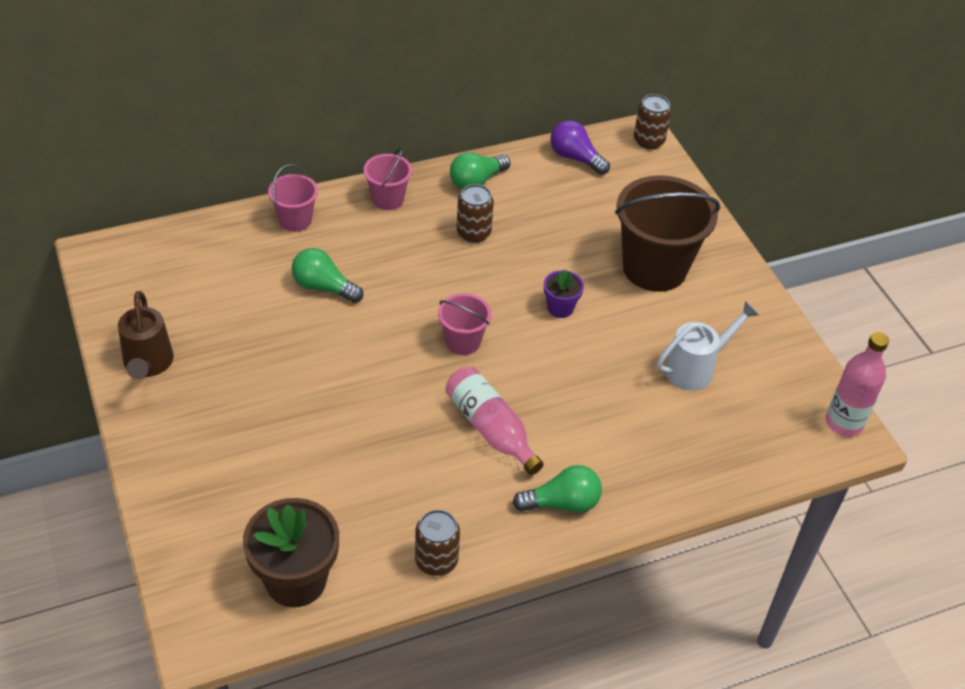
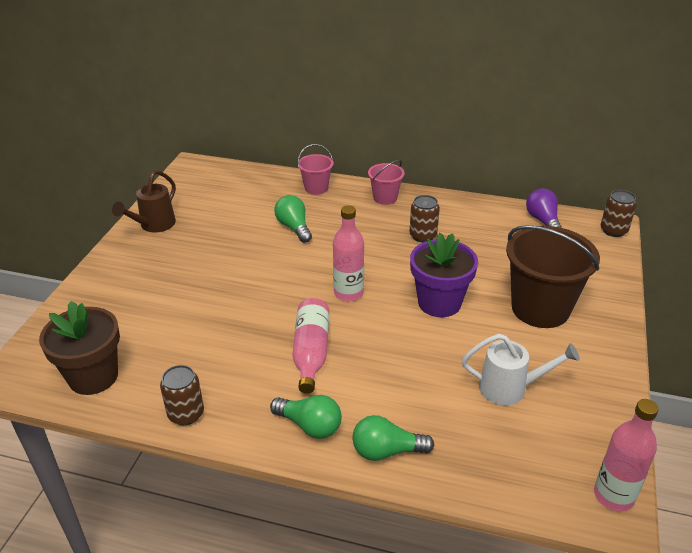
camera: 40 degrees right, 10 degrees down
pink bucket [438,293,491,355] -> pink bottle [333,205,364,301]
green light bulb [450,152,511,190] -> green light bulb moved to [353,415,434,461]
purple flower pot [544,270,584,318] -> purple flower pot [410,233,478,317], size x1.92

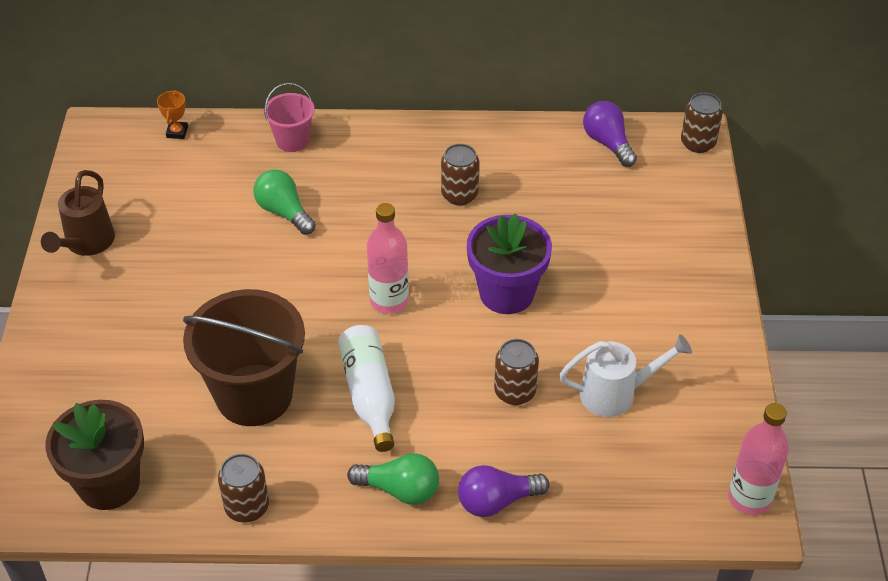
camera: 15 degrees left, 10 degrees up
pink bottle [292,298,329,394] -> white bottle [338,325,395,452]
green light bulb [353,415,434,461] -> purple light bulb [458,465,549,517]
pink bucket [368,160,405,205] -> none
brown bucket [506,225,600,328] -> brown bucket moved to [183,289,305,426]
none -> orange trophy [157,90,188,139]
none -> brown can [494,339,539,405]

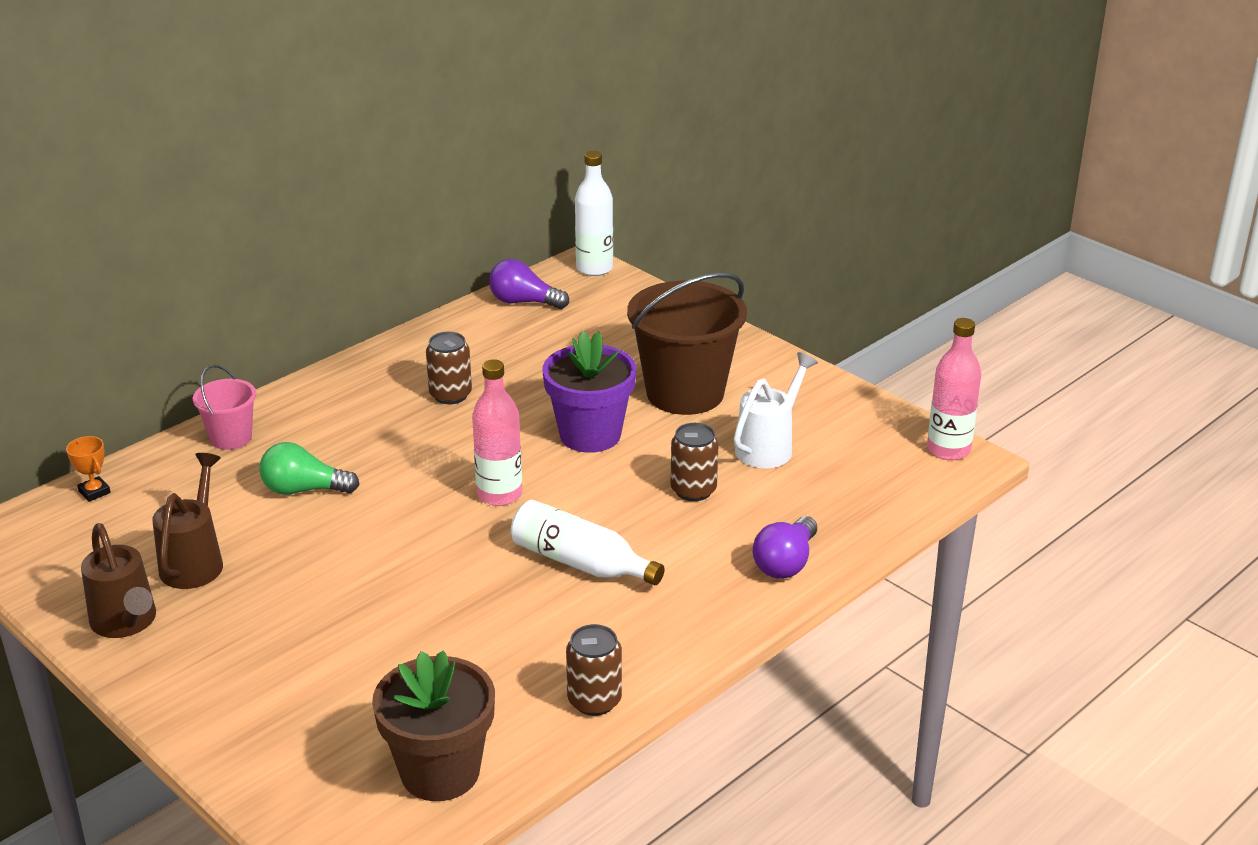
camera: 45 degrees left, 15 degrees down
brown bucket [183,289,305,426] -> brown bucket moved to [627,273,747,415]
green light bulb [347,453,439,505] -> none
brown can [681,93,723,153] -> white bottle [575,151,613,276]
none -> brown watering can [153,453,223,589]

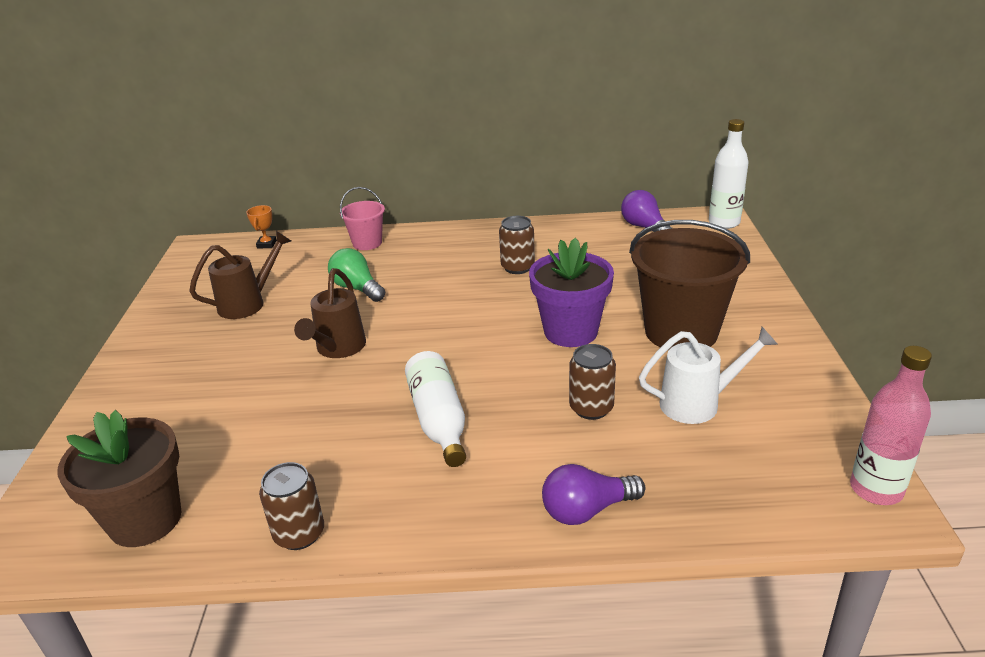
camera: 45 degrees right, 0 degrees up
brown watering can [81,523,156,638] -> brown watering can moved to [294,268,366,358]
pink bottle [472,359,522,506] -> none

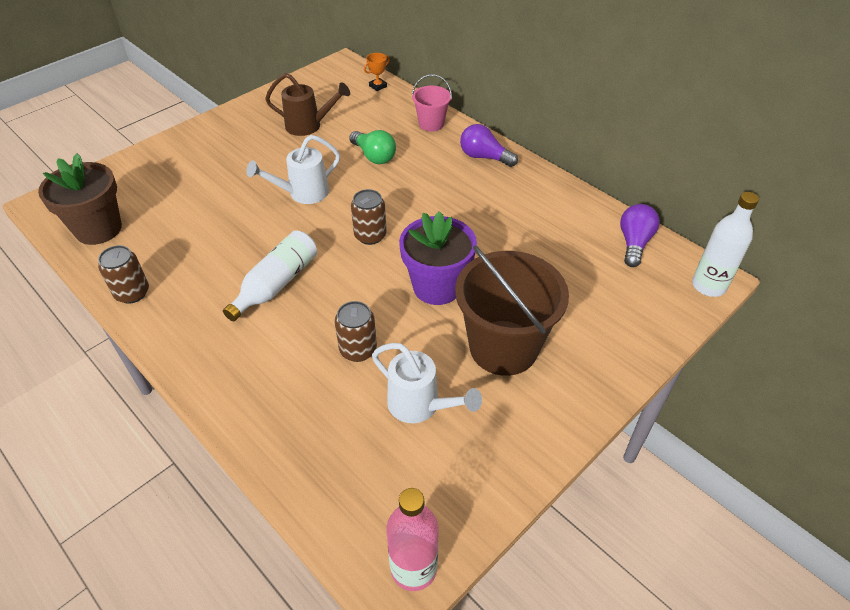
camera: 45 degrees right, 15 degrees up
brown watering can [294,268,366,358] -> white watering can [246,135,340,204]
green light bulb [328,248,385,302] -> green light bulb turned 135 degrees clockwise [349,130,396,164]
brown can [499,216,535,274] -> brown can moved to [351,189,387,245]
purple light bulb [542,464,645,525] -> purple light bulb moved to [460,124,518,167]

